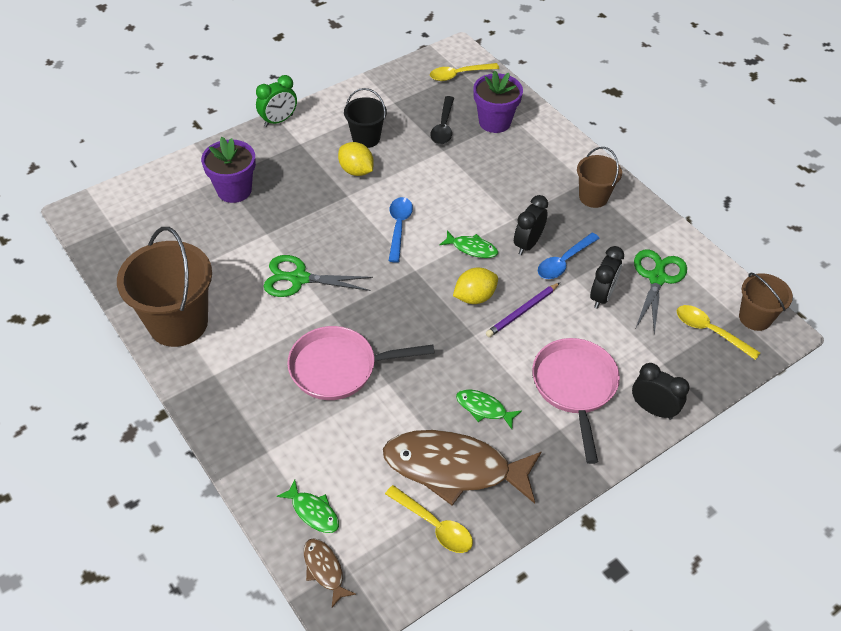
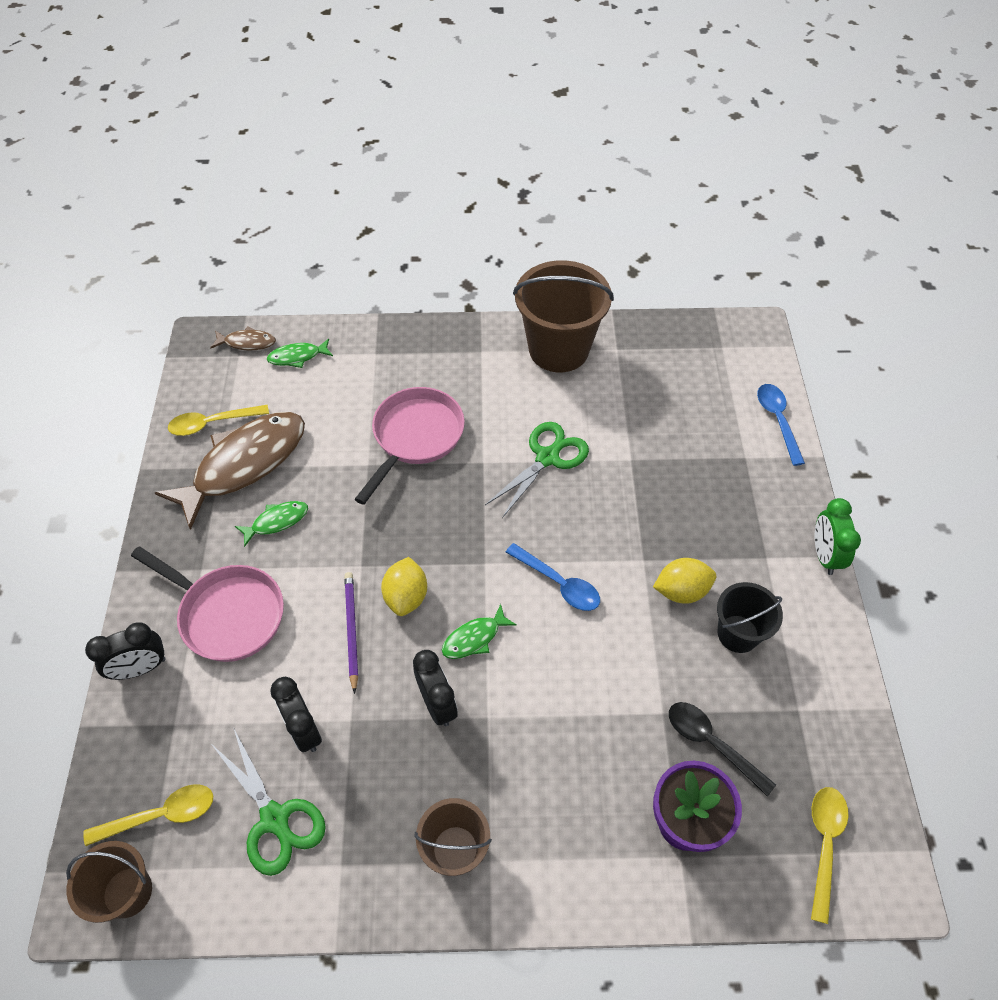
camera: 125 degrees right, 5 degrees up
purple flower pot [201,137,256,203] -> none
blue spoon [538,233,600,279] -> blue spoon moved to [757,384,805,466]

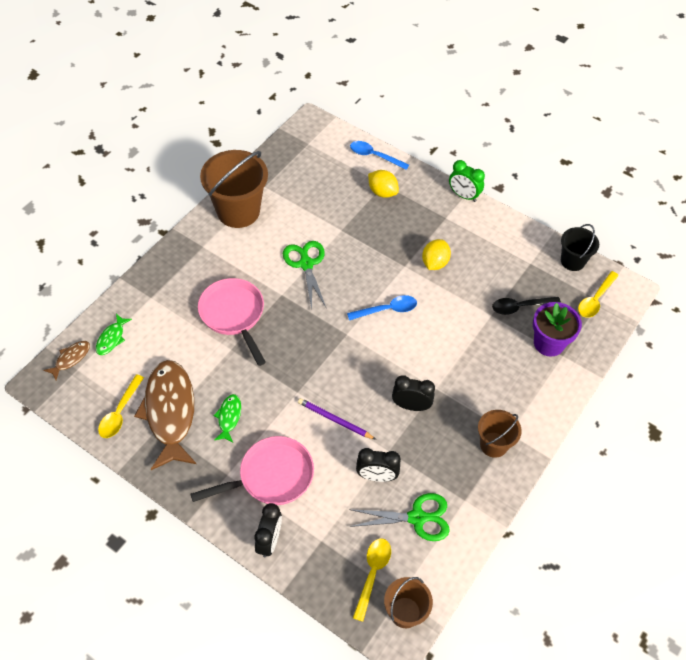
camera: 55 degrees left, 0 degrees up
yellow lemon [381,557,427,616] -> yellow lemon moved to [368,170,399,198]
green fish [442,604,517,659] -> none
black bucket [717,582,783,653] -> black bucket moved to [561,224,599,271]
yellow spoon [811,787,849,924] -> yellow spoon turned 105 degrees counterclockwise [578,271,619,318]

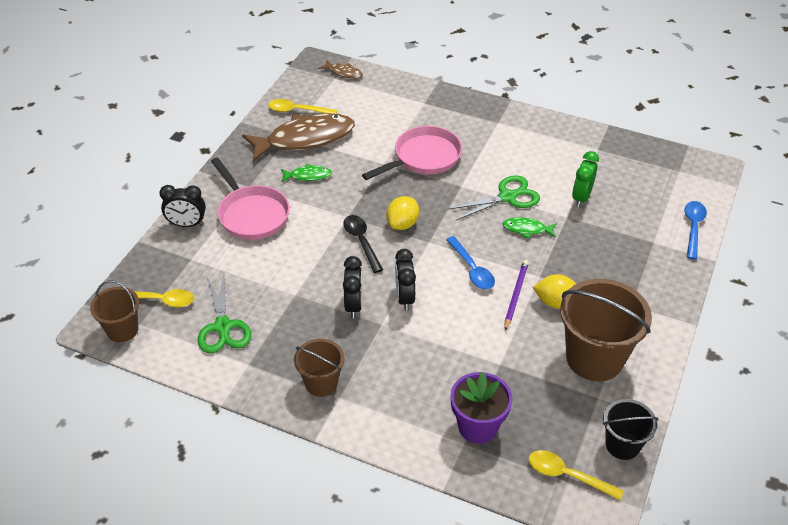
camera: 80 degrees right, 10 degrees down
green fish [96,314,132,355] -> green fish moved to [502,217,557,239]
brown bucket [200,150,268,228] -> brown bucket moved to [560,279,652,381]
purple pencil [298,398,376,440] -> purple pencil moved to [505,260,529,331]
black clock [356,448,401,482] -> black clock moved to [395,249,416,311]
yellow lemon [368,170,399,198] -> yellow lemon moved to [386,196,419,230]
green clock [449,160,485,202] -> green clock moved to [572,151,599,207]
black spoon [492,297,561,315] -> black spoon moved to [343,215,383,273]

